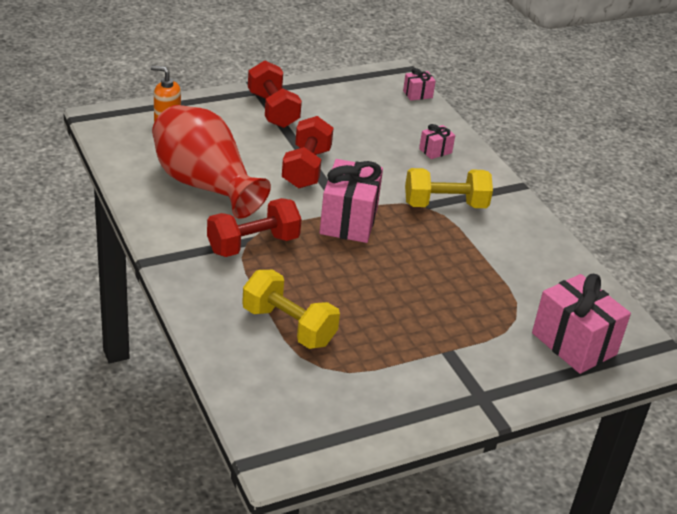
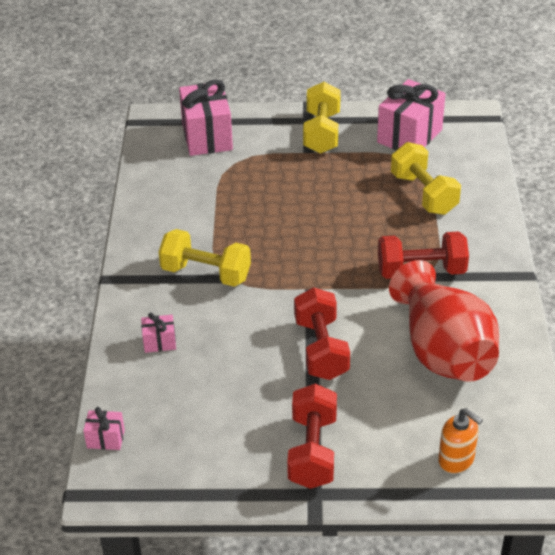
camera: 150 degrees left, 5 degrees up
red dumbbell [282,116,334,188] -> red dumbbell turned 45 degrees counterclockwise [294,287,350,380]
pink gift [320,159,383,243] -> pink gift moved to [377,79,445,150]
none -> yellow dumbbell [303,82,341,154]

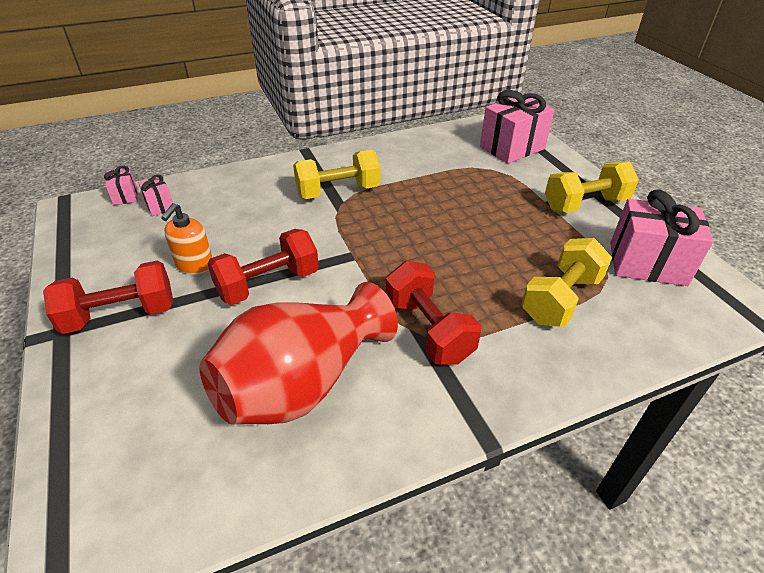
camera: 65 degrees right, 0 degrees up
pink gift [141,313,176,353] -> pink gift moved to [138,174,173,216]
yellow dumbbell [159,229,251,287] -> yellow dumbbell turned 75 degrees clockwise [293,150,380,199]
orange soap dispenser [438,408,483,474] -> orange soap dispenser moved to [161,203,212,274]

